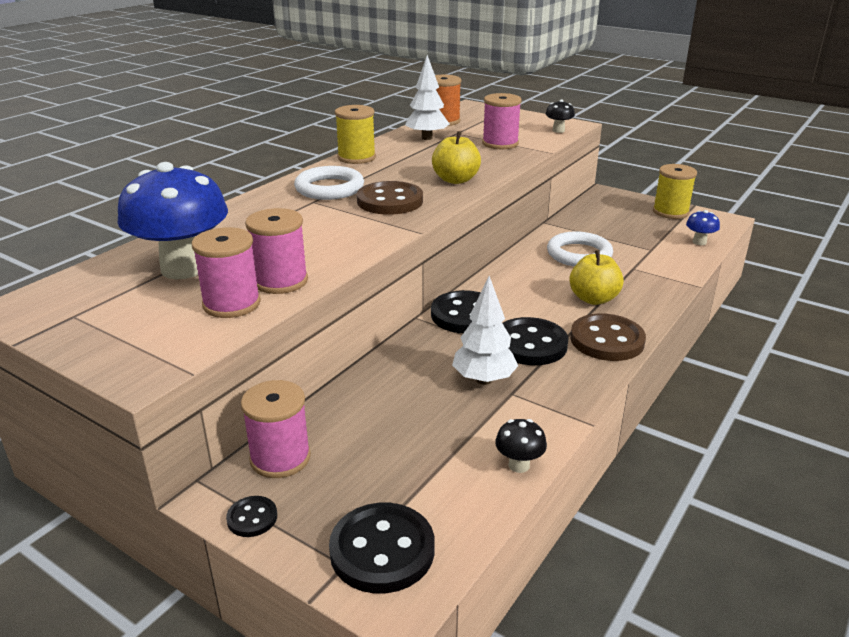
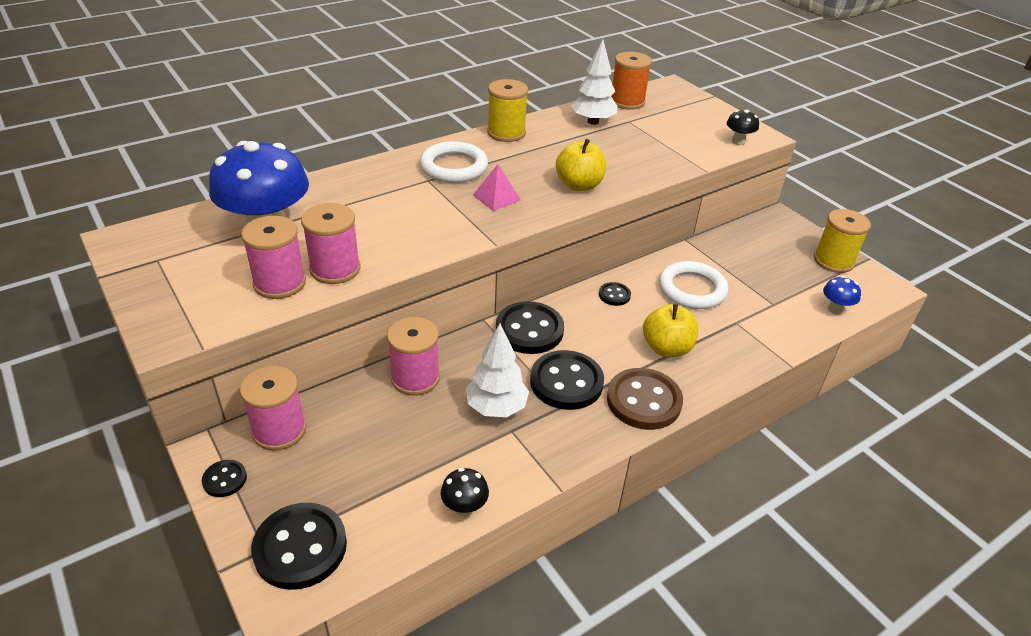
camera: 20 degrees right, 10 degrees up
brown button [357,181,423,215] -> pink pyramid [473,164,521,211]
pink spool [482,93,522,149] -> pink spool moved to [387,317,440,395]
none -> black button [599,282,631,306]

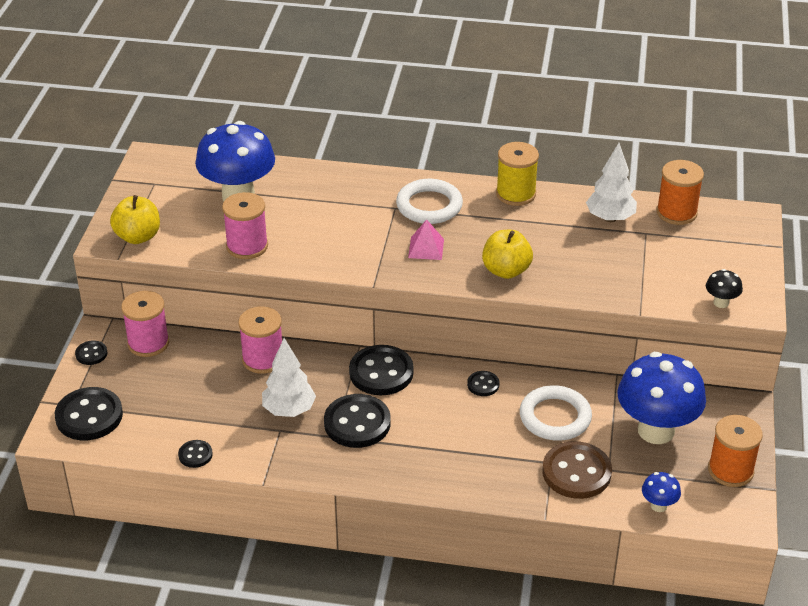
camera: 45 degrees right, 0 degrees up
pink spool [241,216,306,299] -> none
black mushroom [441,468,489,517] -> black button [178,440,213,468]
brown button [607,368,683,430] -> brown button moved to [542,441,612,499]
yellow apple [643,304,698,357] -> yellow apple moved to [110,195,160,244]
yellow spool [814,209,871,273] -> orange spool [708,415,763,487]
none -> blue mushroom [617,352,706,444]

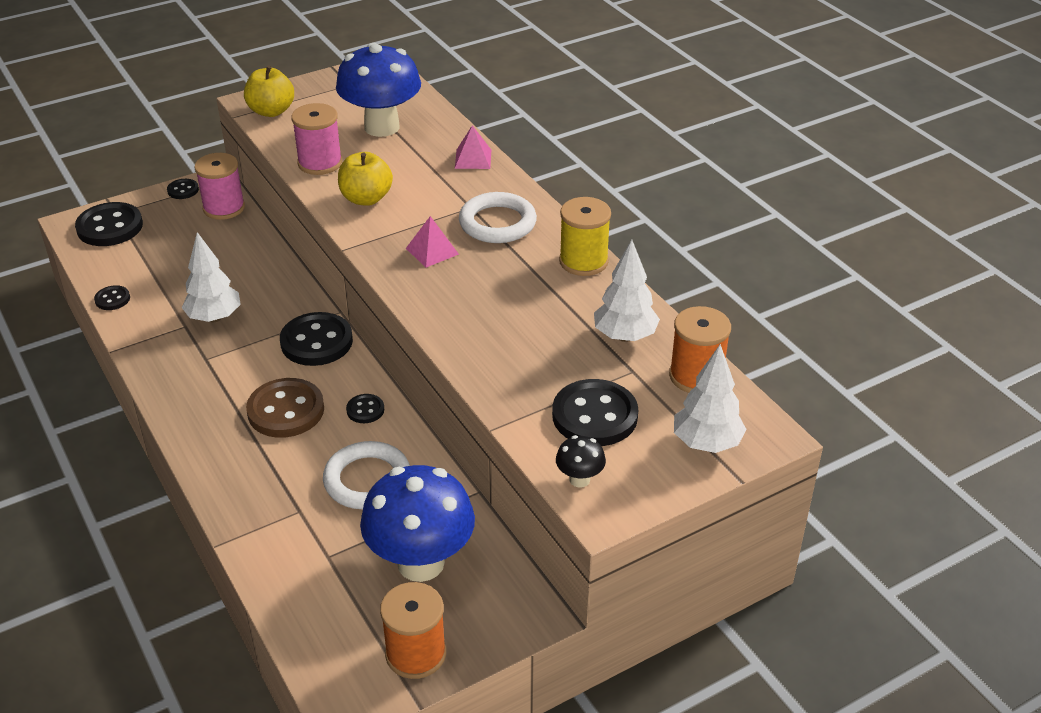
camera: 50 degrees right, 0 degrees up
pink spool [238,306,282,374] -> none
black button [324,394,391,448] -> black button moved to [552,379,638,446]
yellow apple [482,230,533,279] -> yellow apple moved to [338,152,393,206]
brown button [542,441,612,499] -> brown button moved to [246,378,324,438]
blue mushroom [642,472,681,512] -> none
none -> pink pyramid [455,125,491,169]
none -> white tree [674,344,746,453]

